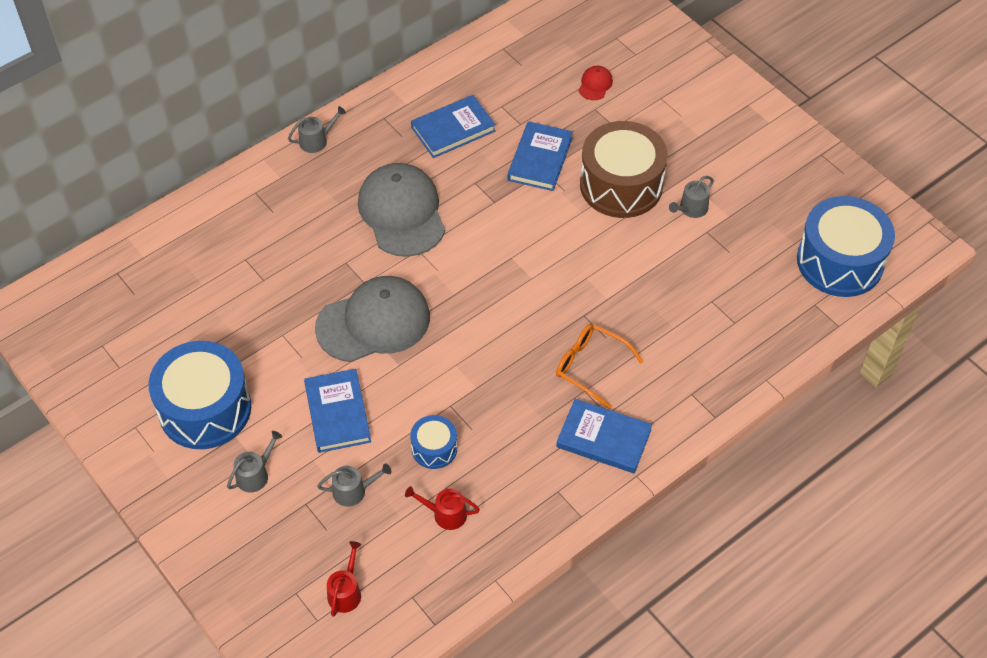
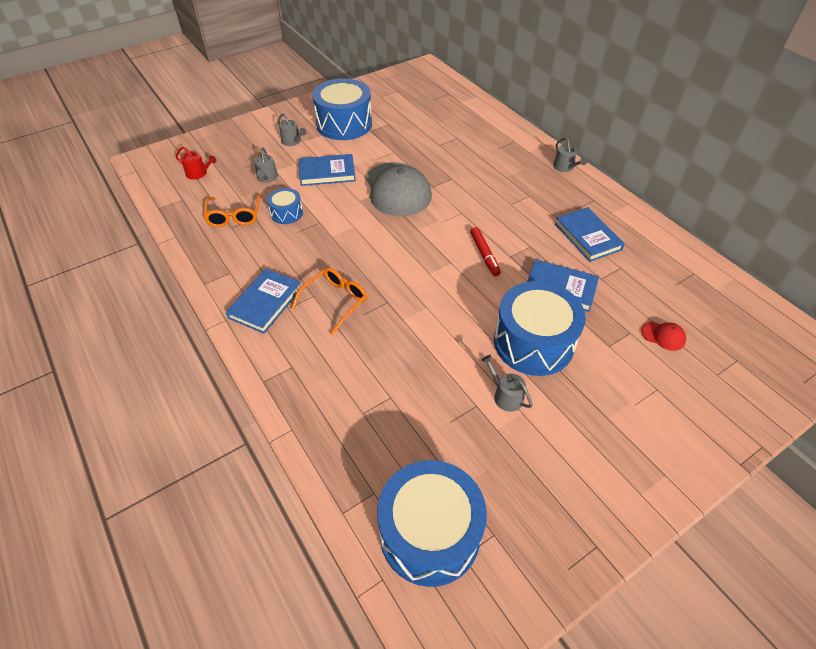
camera: 95 degrees right, 5 degrees down
grey cap [358,163,445,257] -> none
red watering can [405,486,480,530] -> orange glasses [203,193,260,227]
brown drum [580,121,668,218] -> blue drum [494,281,586,376]
none -> red marker [470,227,501,276]

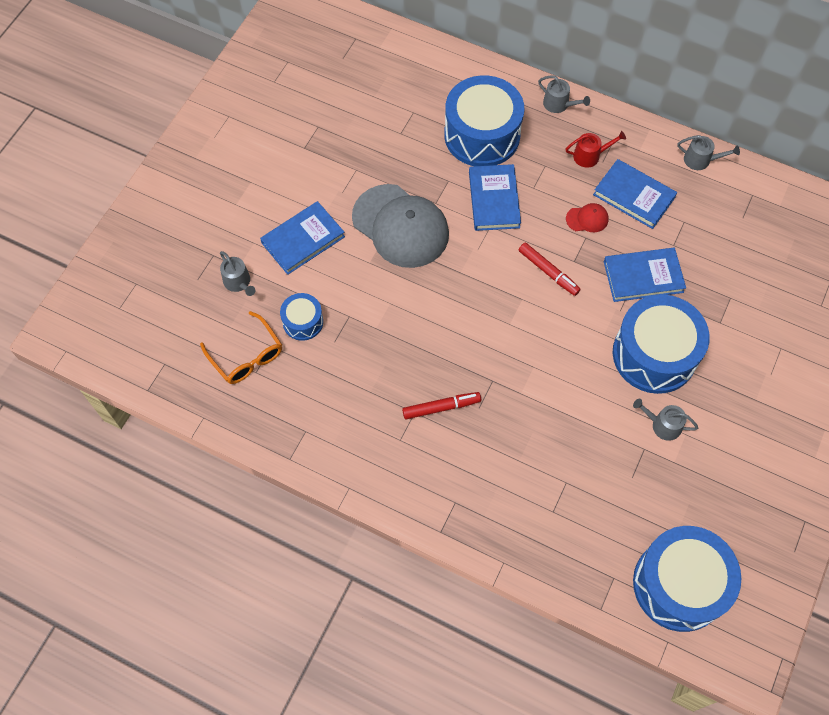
camera: 30 degrees left, 15 degrees up
red watering can [176,146,216,179] -> red watering can moved to [566,131,626,168]
blue book [226,269,301,334] -> blue book moved to [469,164,521,231]
grey watering can [278,113,307,146] -> grey watering can moved to [677,135,740,170]
orange glasses [291,267,367,335] -> red marker [402,392,481,419]
blue drum [312,78,372,140] -> blue drum moved to [444,75,524,166]
red cap [641,321,686,351] -> red cap moved to [566,203,609,232]

